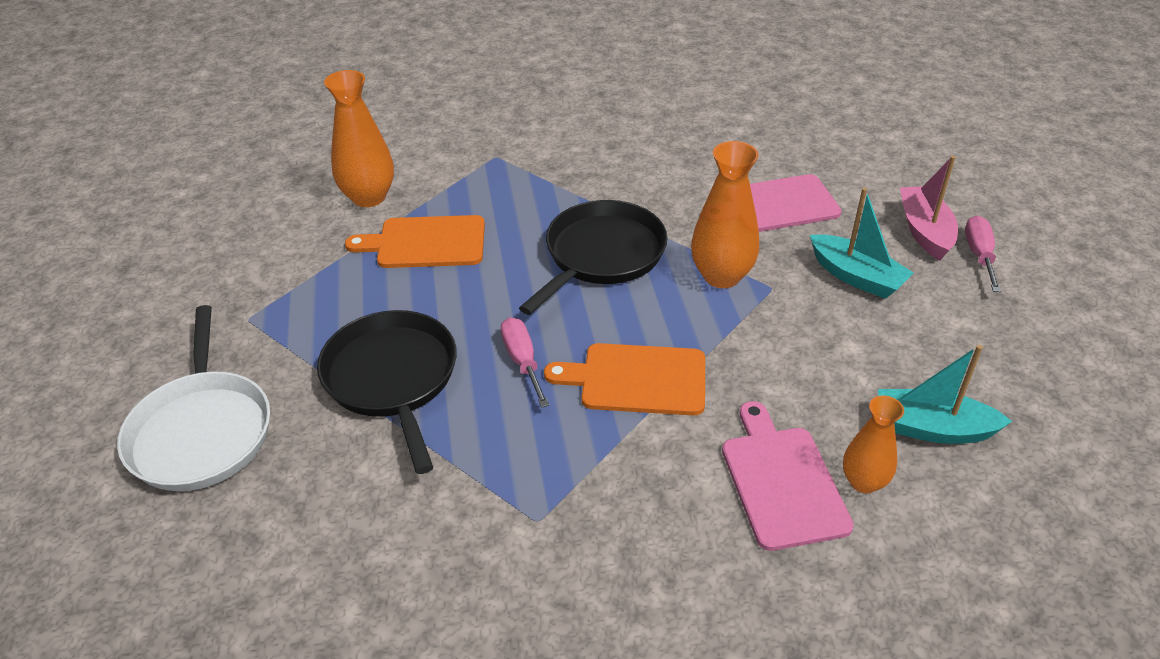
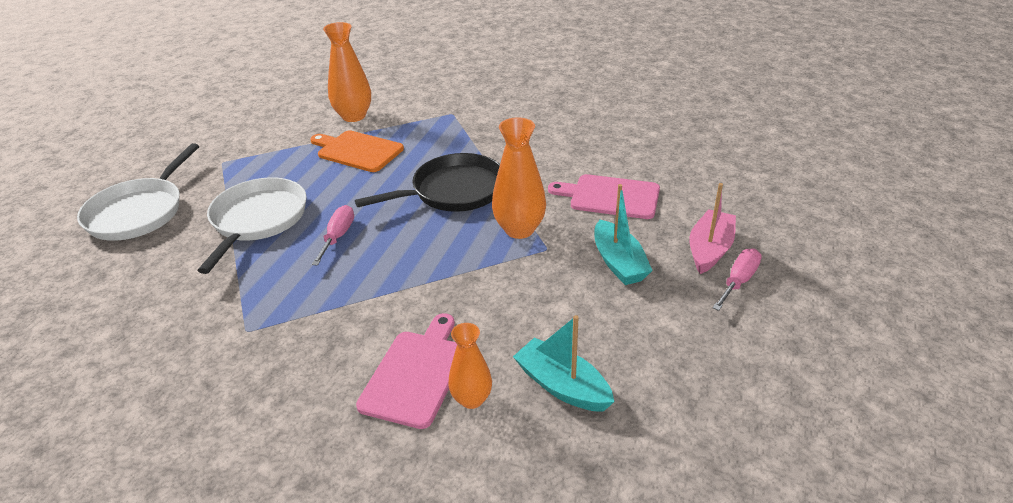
camera: 30 degrees right, 5 degrees down
black pan [317,310,457,474] -> white pan [197,177,307,274]
orange cutting board [544,343,705,416] -> none

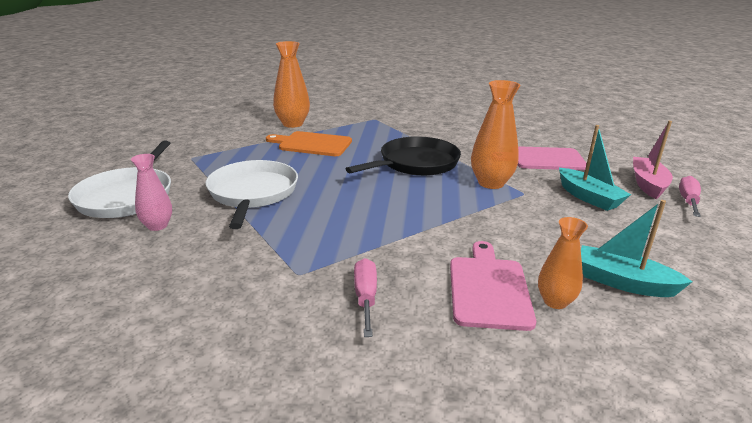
camera: 15 degrees left, 10 degrees down
pink screwdriver [312,205,354,266] -> pink screwdriver moved to [354,258,377,337]
none -> pink vase [131,154,172,231]

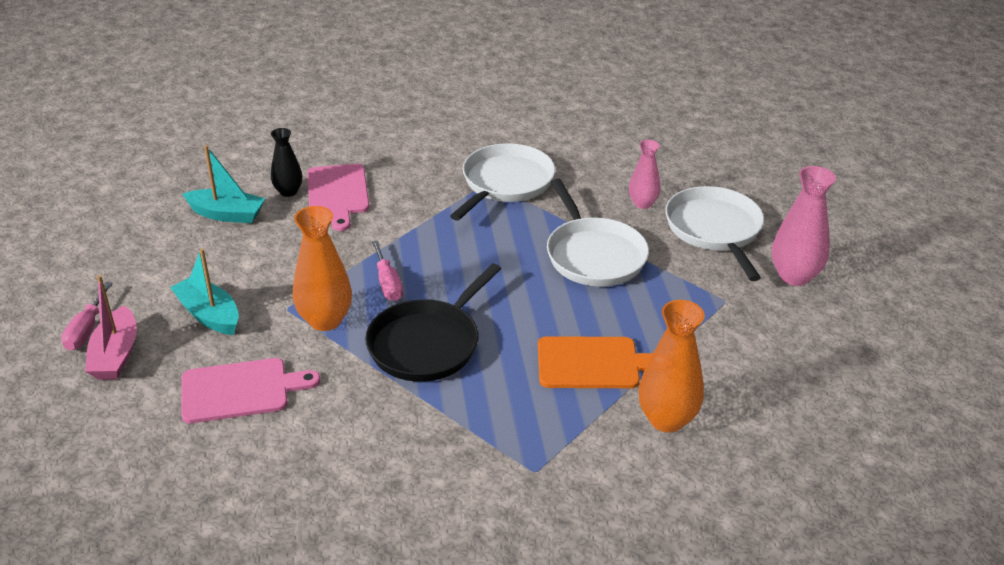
camera: 165 degrees right, 10 degrees up
pink screwdriver [354,258,377,337] -> pink screwdriver moved to [372,241,403,301]
orange vase [538,217,588,309] -> black vase [271,128,302,197]
none -> white pan [450,143,555,221]
none -> pink vase [772,166,836,286]

